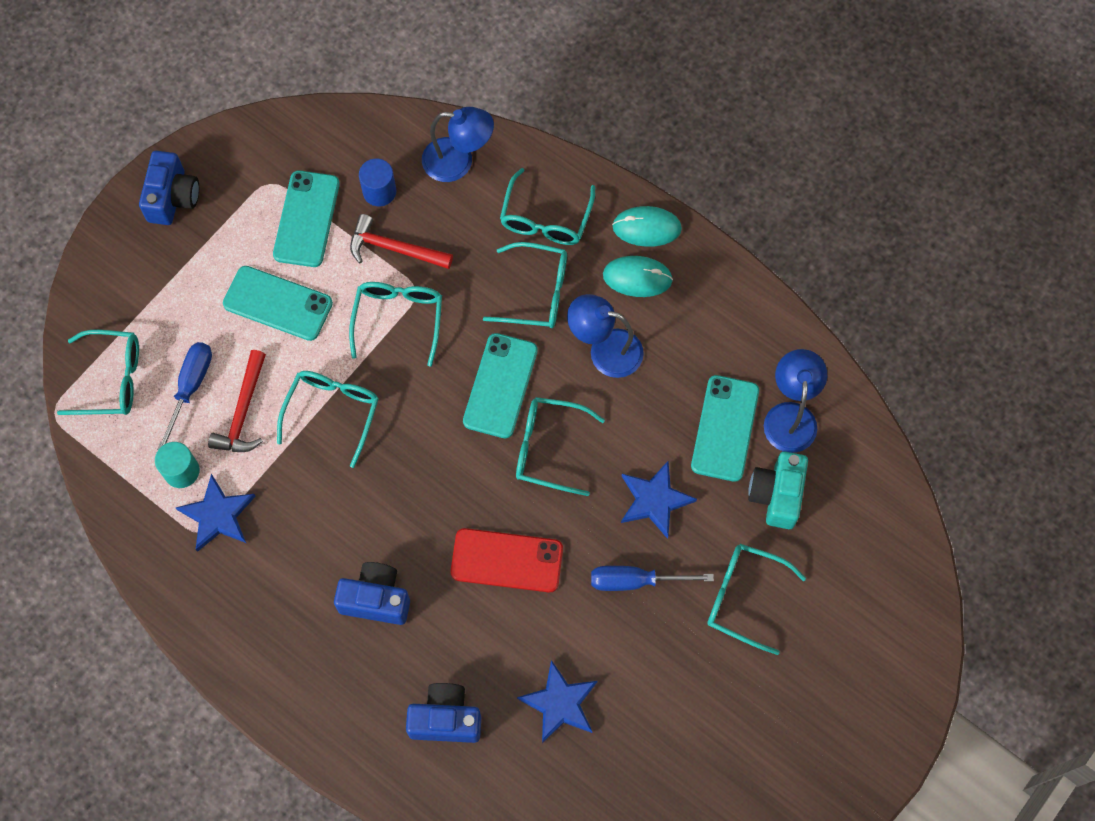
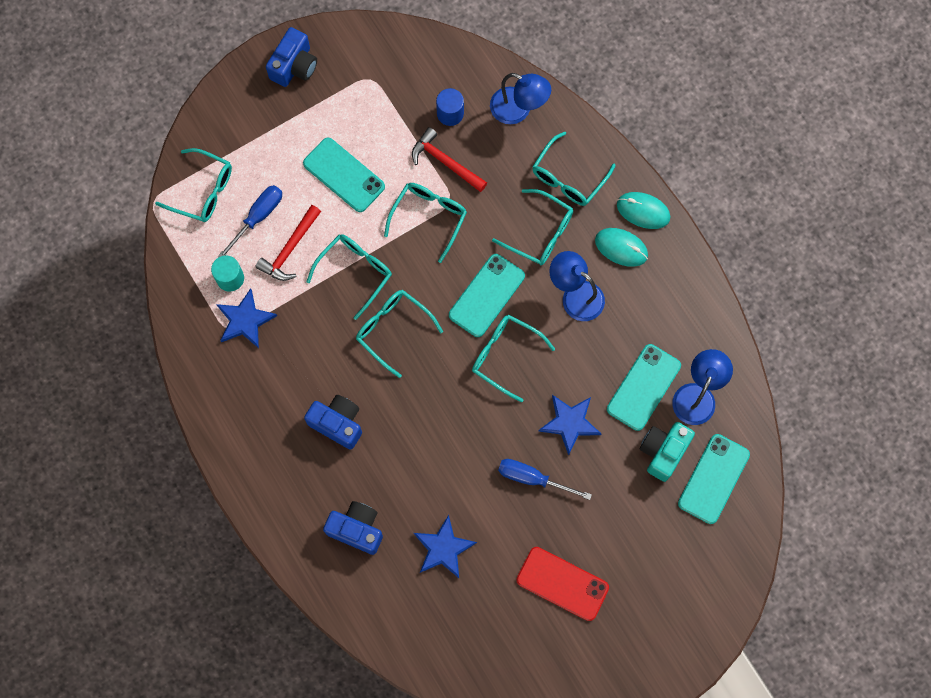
camera: 20 degrees right, 5 degrees up
turquoise phone [273,171,340,267] -> turquoise phone moved to [678,434,750,524]
red phone [451,528,563,592] -> red phone moved to [516,547,609,621]
turquoise glasses [707,544,806,655] -> turquoise glasses moved to [356,290,443,378]

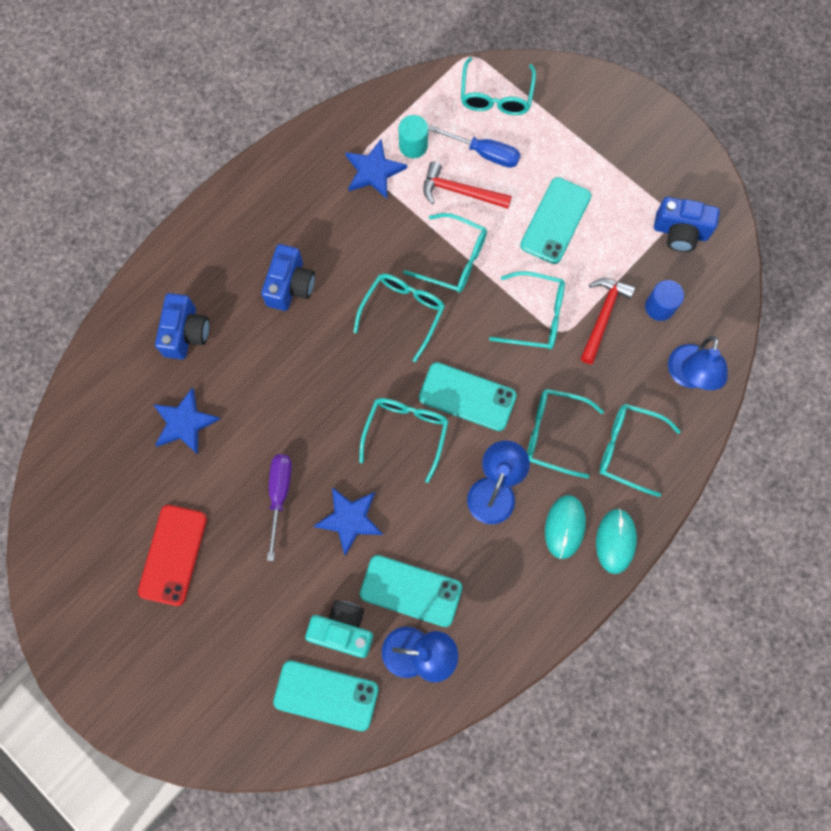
camera: 75 degrees right, 0 degrees up
blue camera [266,27,317,87] -> blue camera moved to [654,197,720,252]
turquoise glasses [492,189,573,265] -> turquoise glasses turned 90 degrees clockwise [527,389,604,479]
blue screwdriver [498,459,592,500] -> purple screwdriver [267,454,292,561]

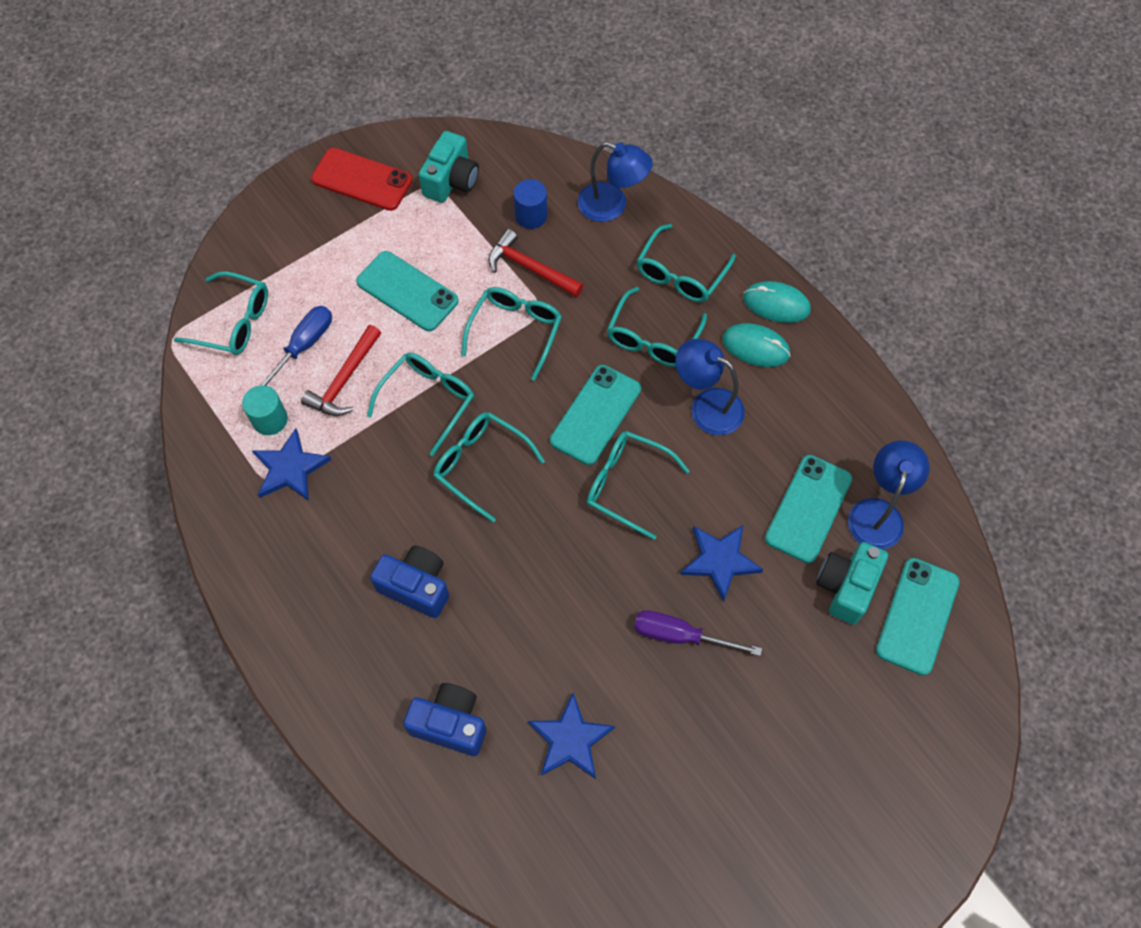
camera: 80 degrees left, 10 degrees down
red phone [138,505,207,606] -> red phone moved to [311,148,413,211]
blue camera [654,197,720,252] -> turquoise camera [419,131,479,203]

